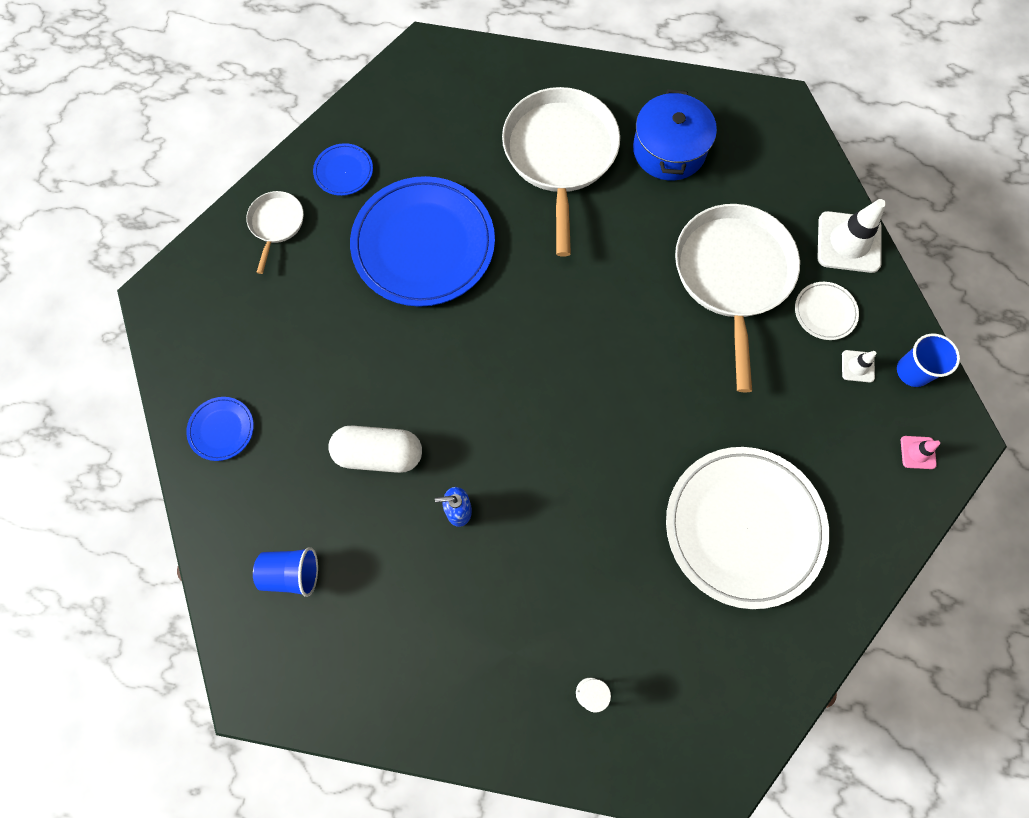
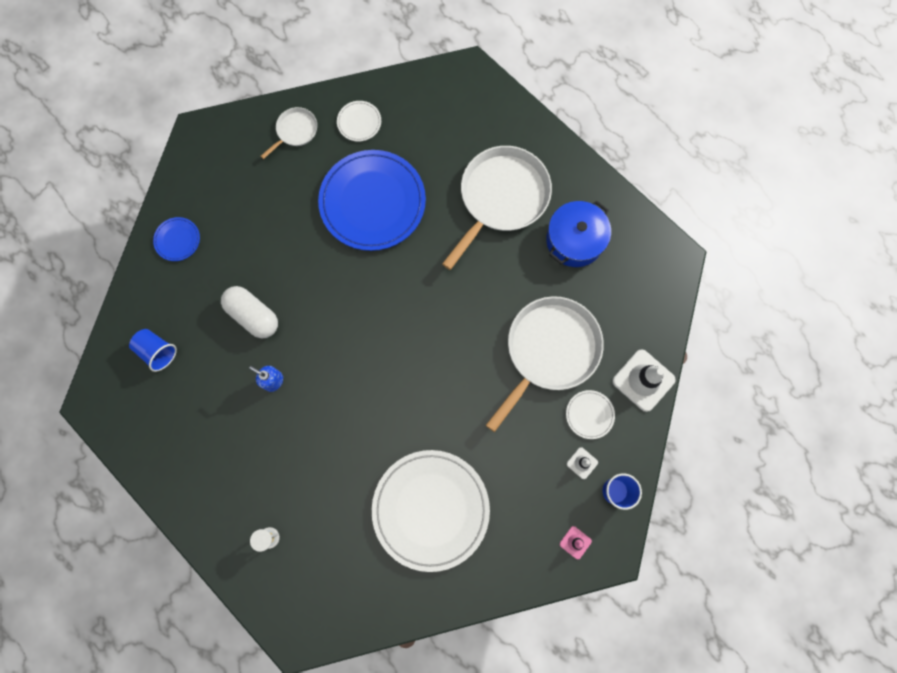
camera: 35 degrees right, 5 degrees up
blue plate [313,143,373,196] -> white plate [337,101,381,142]

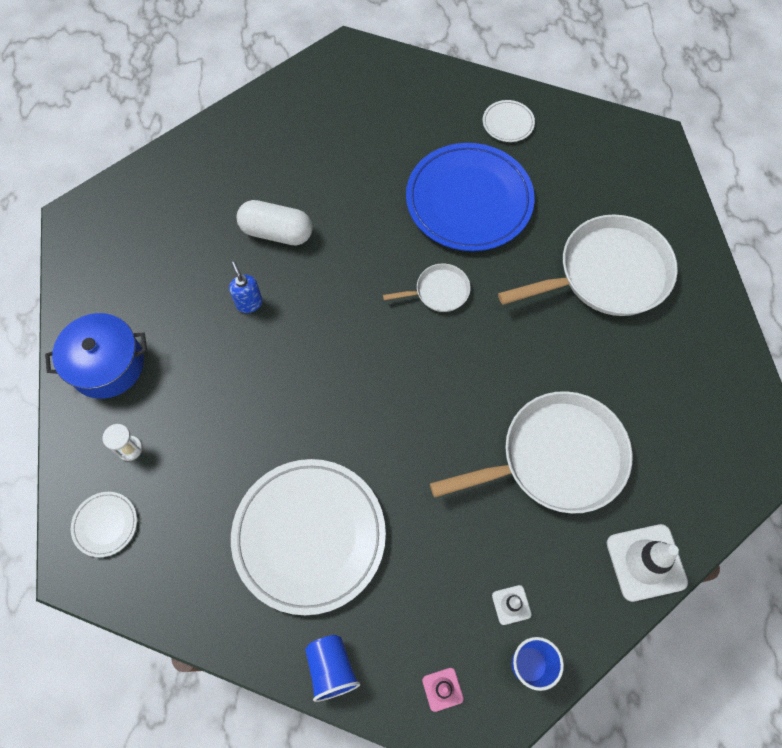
camera: 35 degrees right, 10 degrees down
blue cup [129,329,177,372] -> blue cup moved to [305,635,360,702]
blue plate [153,217,200,261] -> none
white capsule [221,286,278,338] -> white capsule turned 60 degrees counterclockwise [237,200,313,245]
white pan [261,107,317,159] -> white pan moved to [383,264,471,312]
blue pot [546,201,611,267] -> blue pot moved to [45,313,147,399]
white plate [566,390,615,439] -> white plate moved to [71,492,137,557]

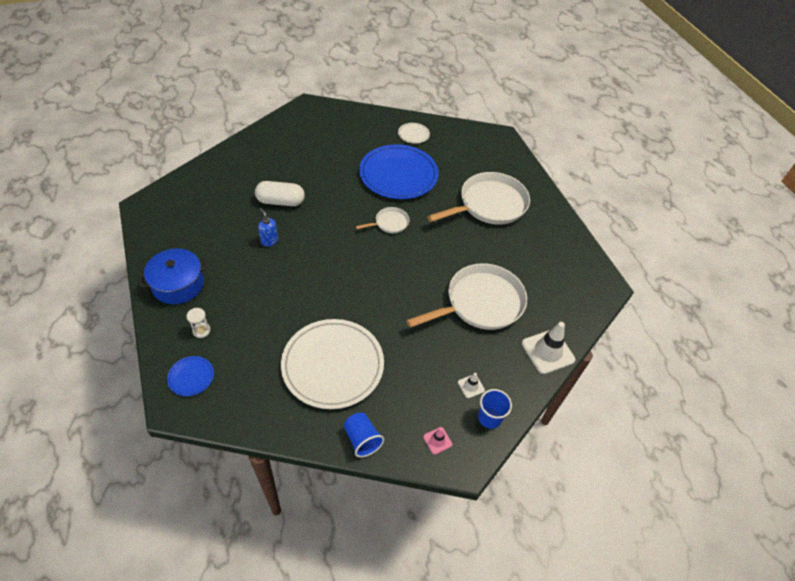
camera: 15 degrees left, 15 degrees down
white plate [71,492,137,557] -> blue plate [167,356,214,396]

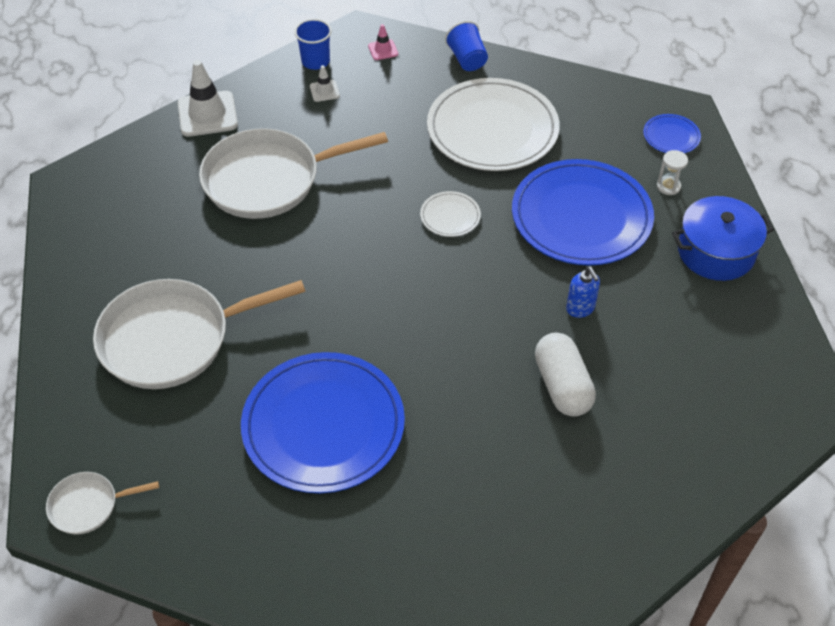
camera: 165 degrees left, 0 degrees up
white capsule [255,181,305,206] -> white capsule turned 60 degrees clockwise [535,333,596,417]
white pan [356,207,409,233] -> white pan moved to [46,472,159,535]
white plate [398,123,430,144] -> white plate moved to [420,191,481,237]
none -> blue plate [512,159,654,265]

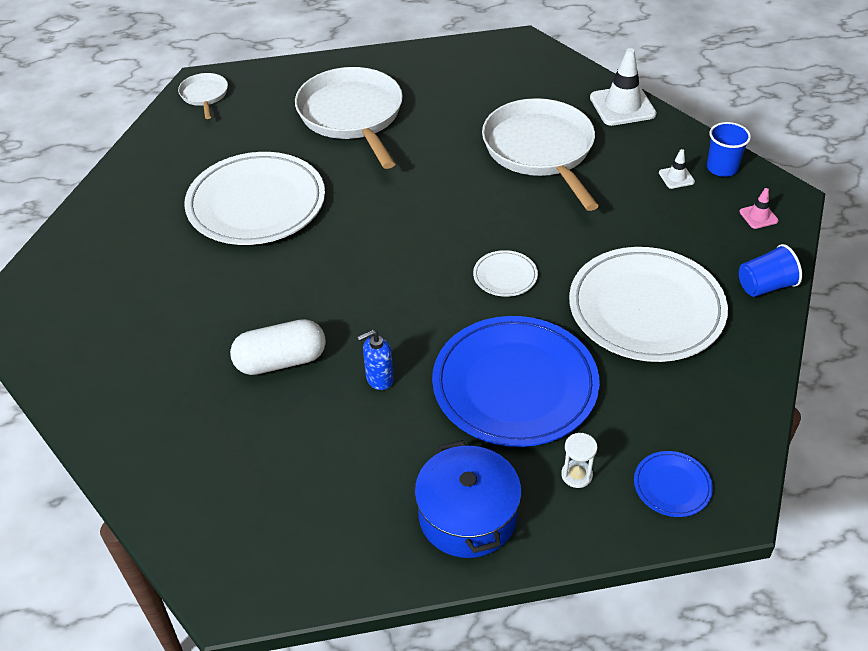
camera: 90 degrees right, 5 degrees down
blue plate [241,352,405,493] -> white plate [184,152,325,245]

